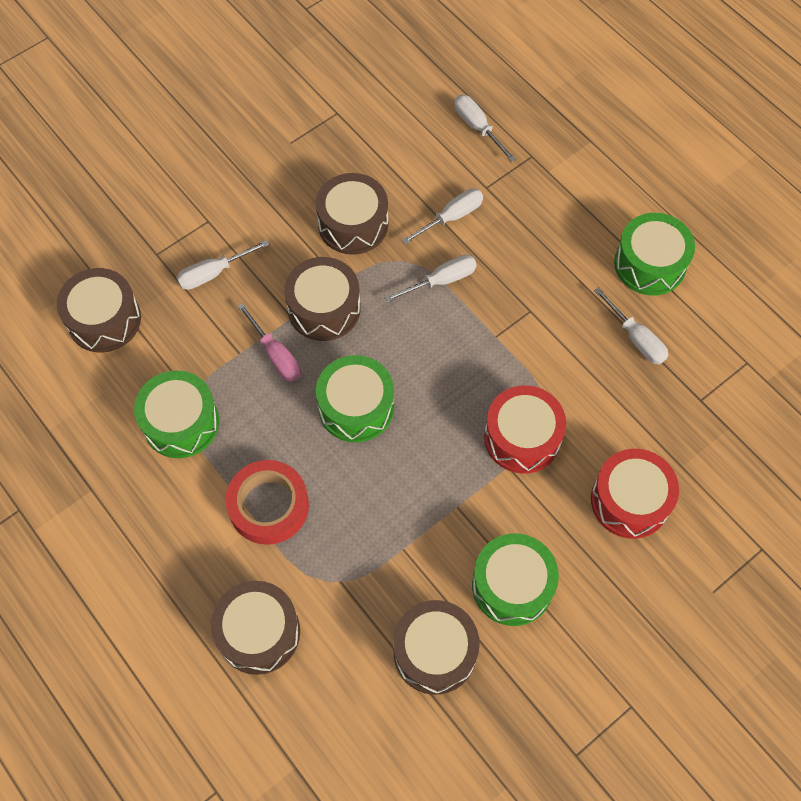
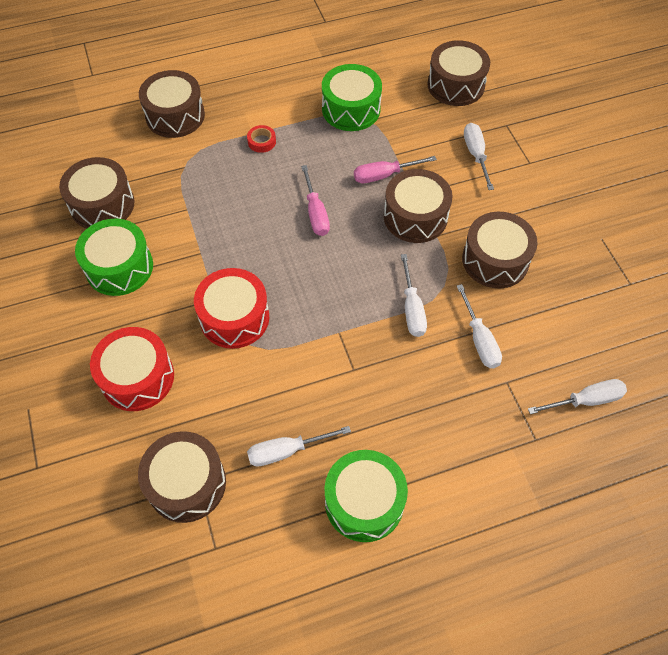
camera: 110 degrees right, 5 degrees down
red tape [225,460,309,545] -> red tape [247,125,276,153], size x0.46
green drum [316,355,394,443] -> pink screwdriver [301,165,330,236]
none -> brown drum [138,431,226,523]

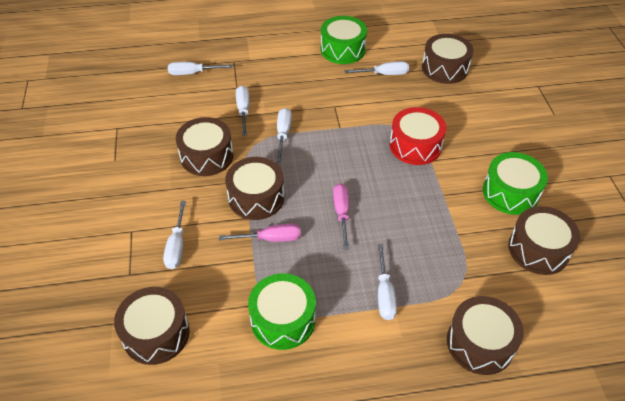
camera: 170 degrees left, 10 degrees down
red drum [90,327,174,411] -> none
red tape [247,125,276,153] -> white screwdriver [378,244,397,320]

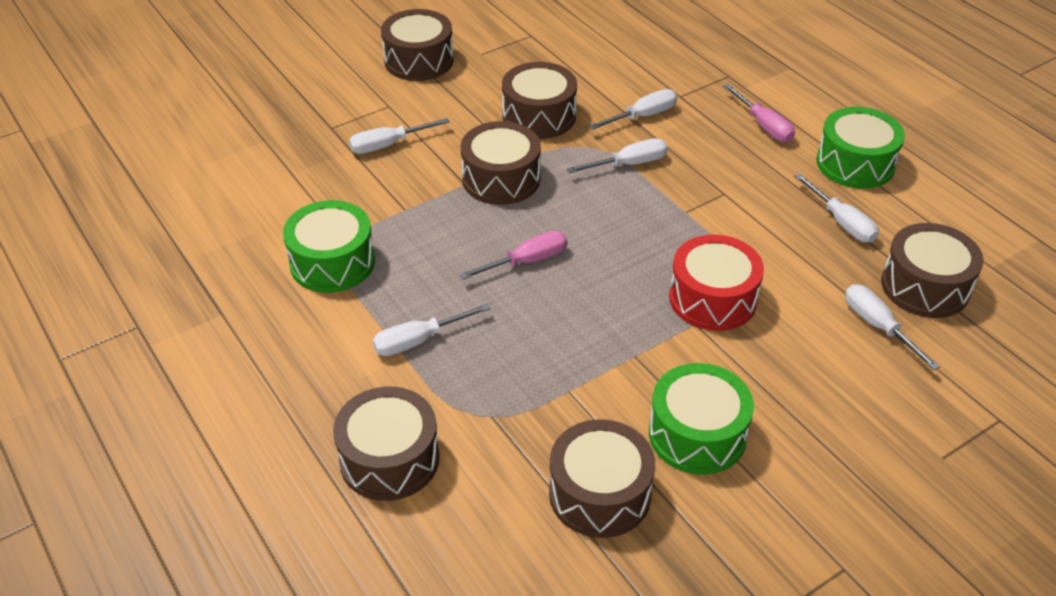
camera: 65 degrees right, 5 degrees down
brown drum [114,287,190,365] -> brown drum moved to [381,9,454,81]
white screwdriver [168,62,233,75] -> white screwdriver moved to [845,284,940,370]
pink screwdriver [219,223,301,242] -> pink screwdriver moved to [723,84,795,142]

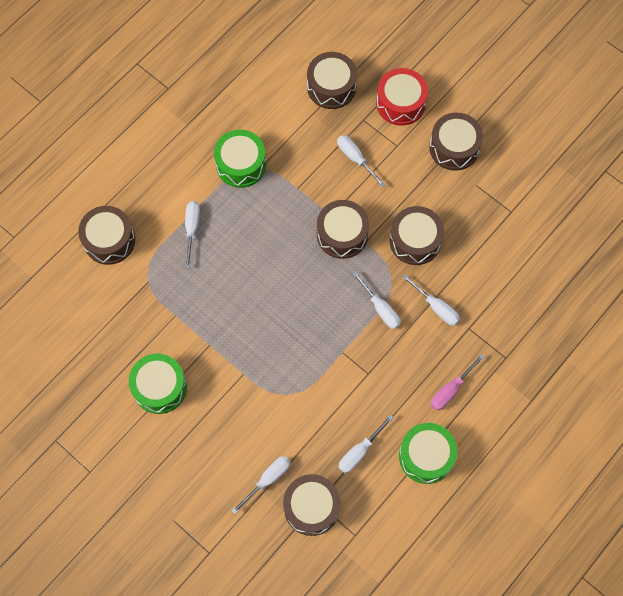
camera: 75 degrees right, 25 degrees up
white screwdriver [372,304,491,356] -> white screwdriver turned 45 degrees clockwise [185,201,200,268]
pink screwdriver [460,231,568,279] -> none
brown drum [549,419,655,538] -> brown drum moved to [307,52,357,109]
red drum [669,235,764,331] -> red drum moved to [376,68,428,126]

